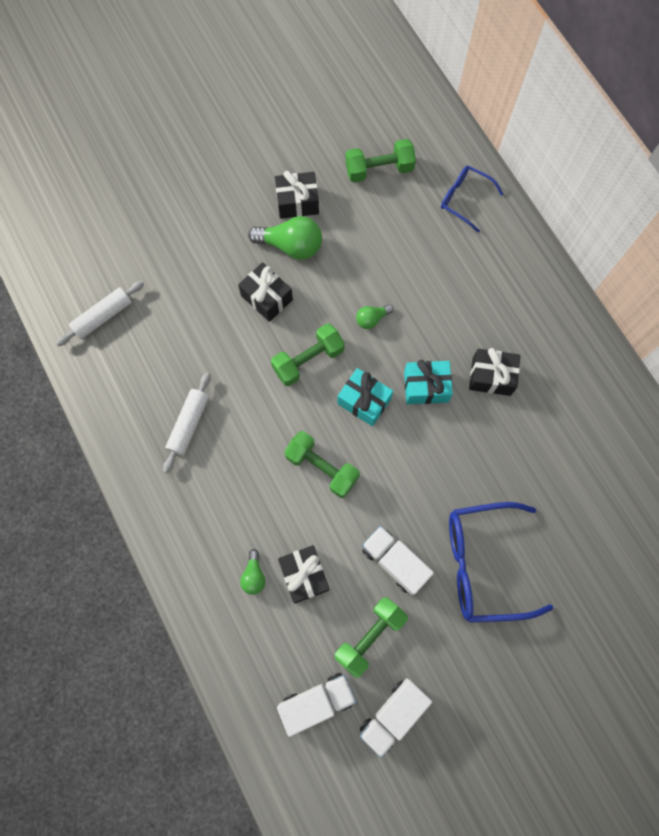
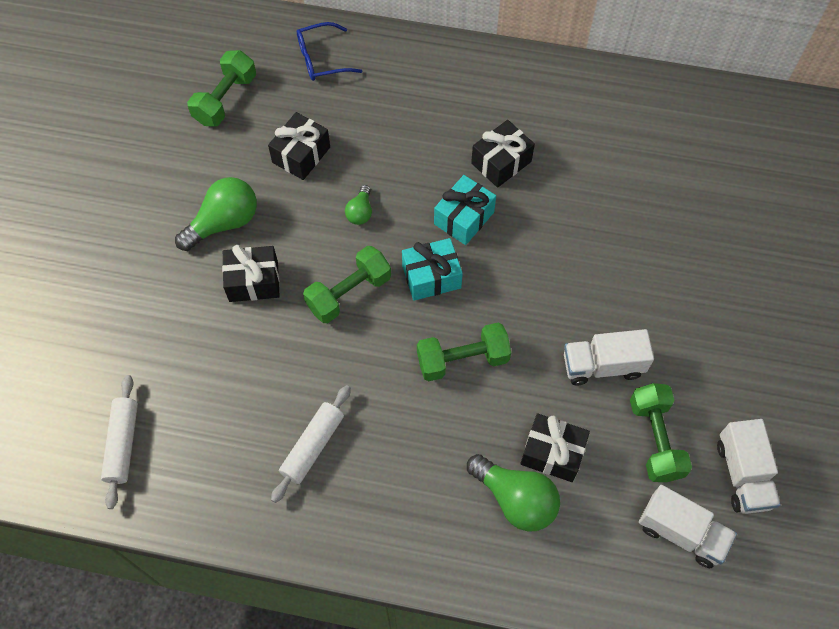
camera: 50 degrees left, 10 degrees down
white rolling pin [163,373,211,473] -> white rolling pin turned 60 degrees clockwise [271,385,351,503]
green light bulb [240,549,265,595] -> green light bulb [467,454,560,532], size x1.88
green dumbbell [271,324,345,386] -> green dumbbell turned 45 degrees clockwise [303,246,391,323]
black gift [275,171,319,219] -> black gift moved to [268,112,330,180]
white truck [277,673,357,737] -> white truck turned 105 degrees clockwise [639,485,737,568]
blue glasses [449,502,553,623] -> none

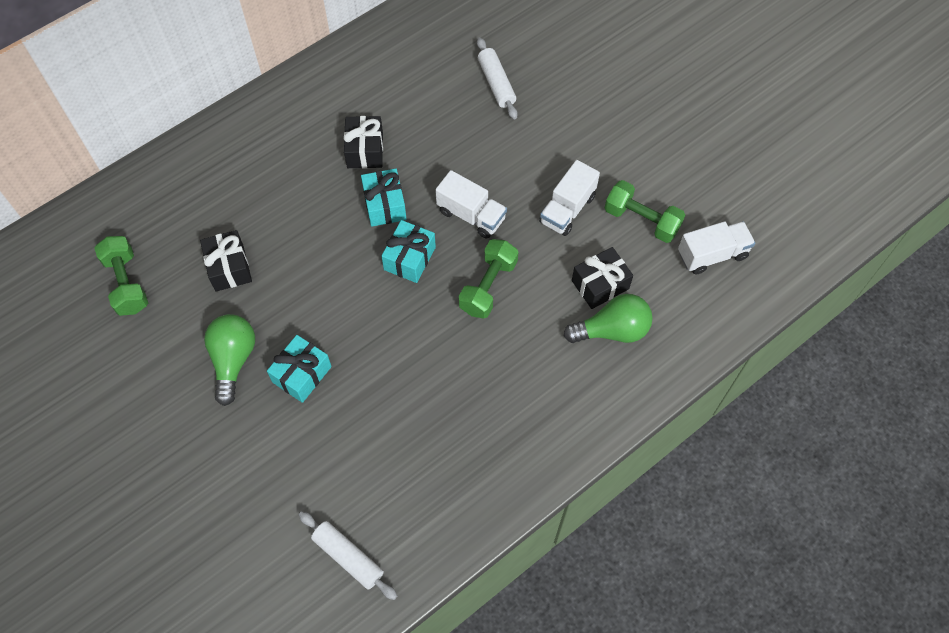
camera: 50 degrees left, 0 degrees up
black gift [222,245,280,302] -> turquoise gift [267,335,332,403]
white rolling pin [271,385,351,503] -> white rolling pin moved to [477,37,518,119]
blue glasses [297,22,362,81] -> none
green dumbbell [303,246,391,323] -> none
green light bulb [345,185,372,225] -> none
white truck [717,419,781,514] -> white truck moved to [435,170,507,239]

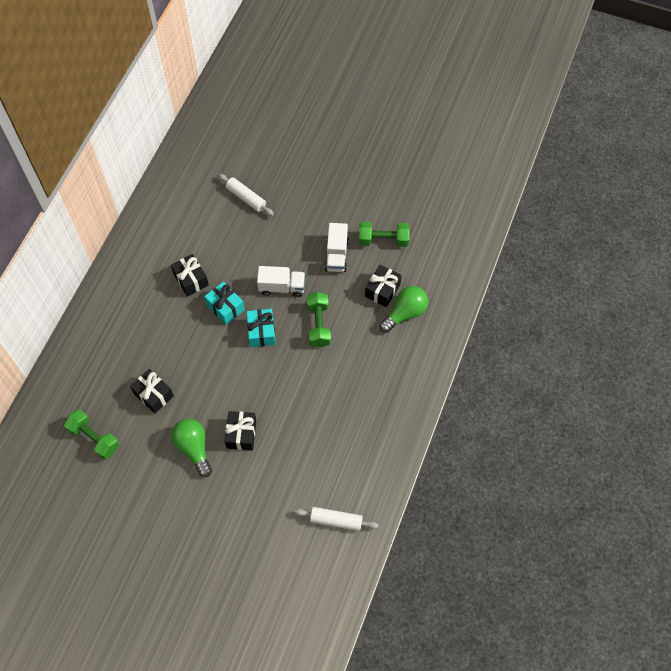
camera: 30 degrees left, 0 degrees up
turquoise gift [267,335,332,403] -> black gift [225,411,256,450]
white truck [678,221,755,275] -> none

